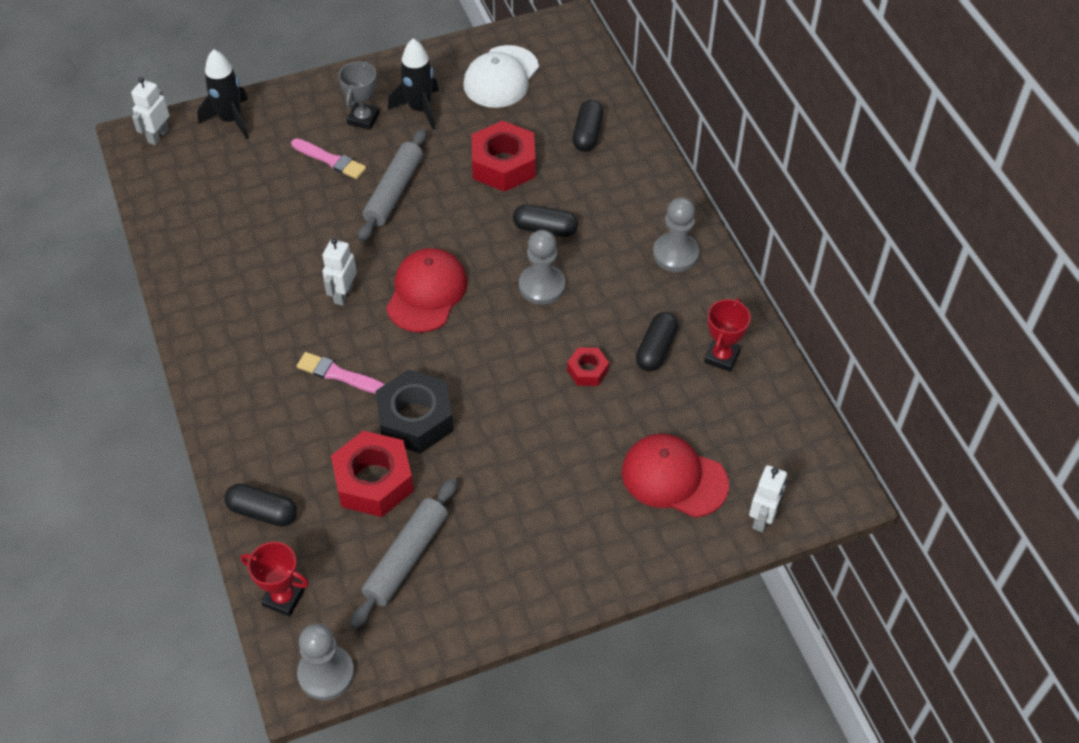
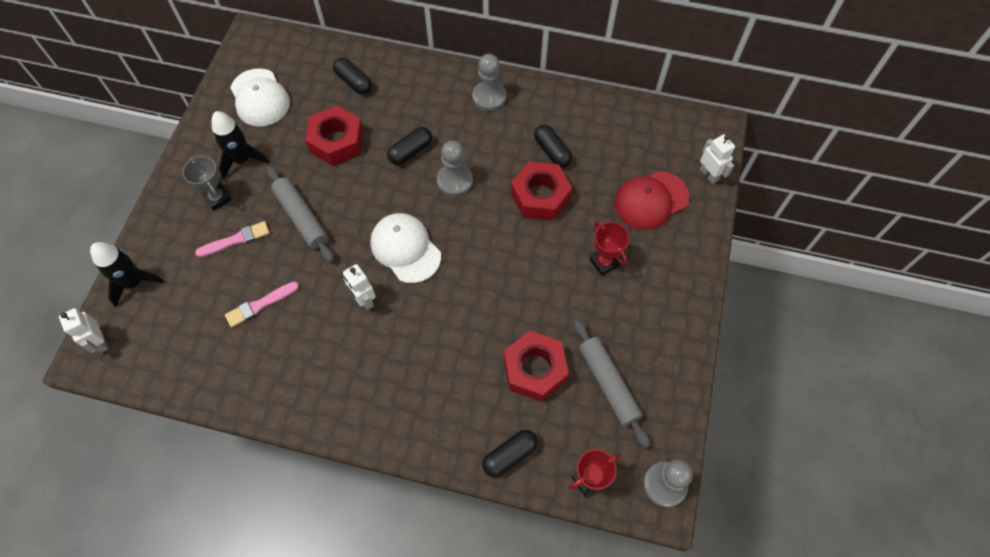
camera: 55 degrees left, 10 degrees up
pink brush [297,352,385,394] -> pink brush moved to [225,281,299,327]
black nut [375,369,453,454] -> none
red cap [386,248,467,333] -> white cap [370,213,441,283]
red nut [567,347,609,386] -> red nut [511,162,572,221], size x1.93
red trophy [704,298,751,372] -> red trophy moved to [590,221,630,276]

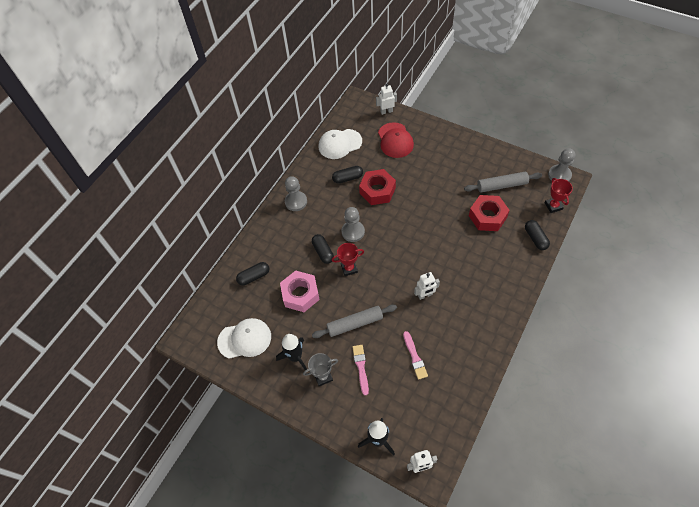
camera: 70 degrees left, 5 degrees down
red nut [305,106,363,166] -> pink nut [280,271,320,312]
white cap [370,213,441,283] -> white cap moved to [319,129,362,159]
red trophy [590,221,630,276] -> red trophy moved to [332,243,364,276]

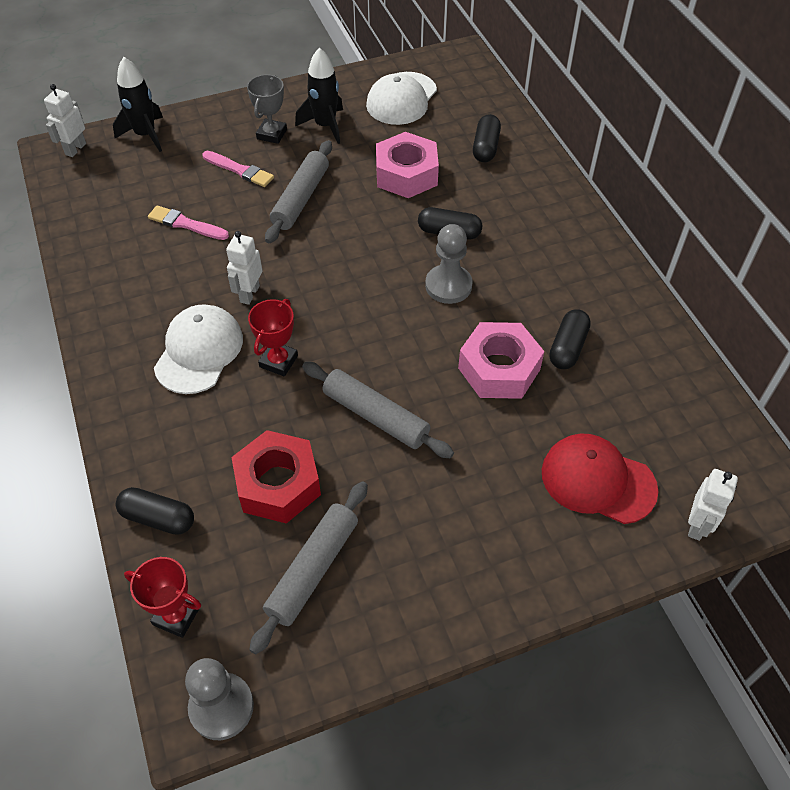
camera: 125 degrees right, 5 degrees down
grey pawn [285,176,307,211] -> none
white cap [319,129,362,159] -> white cap moved to [154,304,243,394]
red trophy [332,243,364,276] -> red trophy moved to [248,299,298,376]
red nut [359,169,396,205] -> pink nut [458,322,544,399]
none -> grey rolling pin [302,362,454,458]

